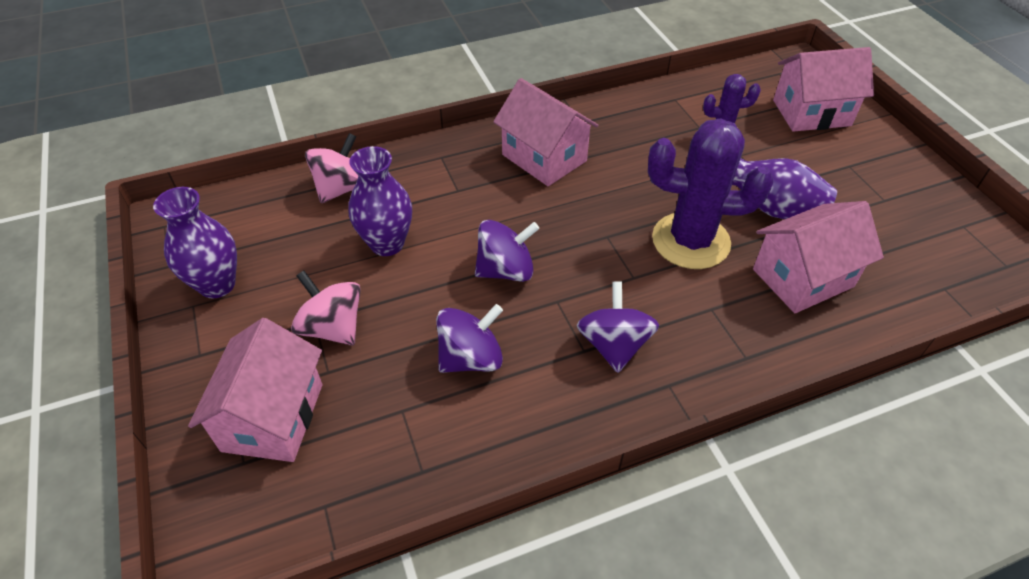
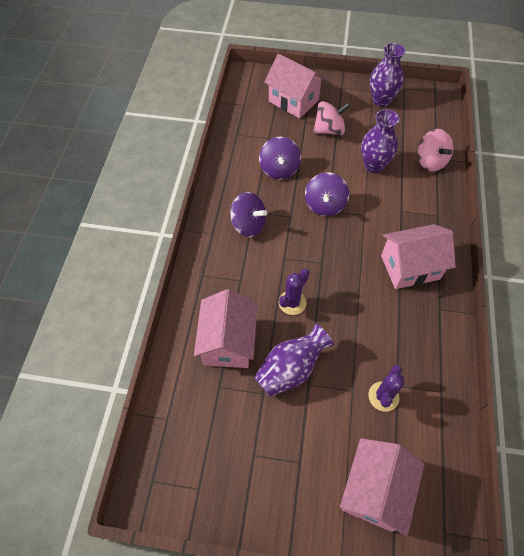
camera: 120 degrees right, 10 degrees up
purple cactus [648,118,773,269] -> purple cactus [279,268,309,315], size x0.53

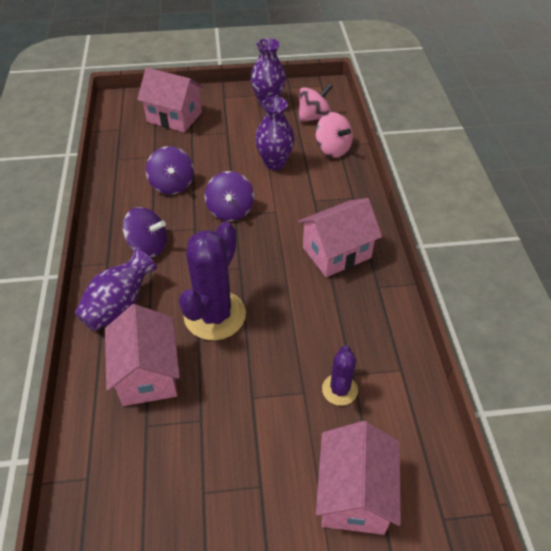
camera: 15 degrees left, 10 degrees down
purple vase [254,324,334,397] -> purple vase moved to [75,249,157,331]
purple cactus [279,268,309,315] -> purple cactus [179,222,246,340], size x1.90
pink spinning top [313,101,350,135] -> pink spinning top moved to [299,84,332,122]

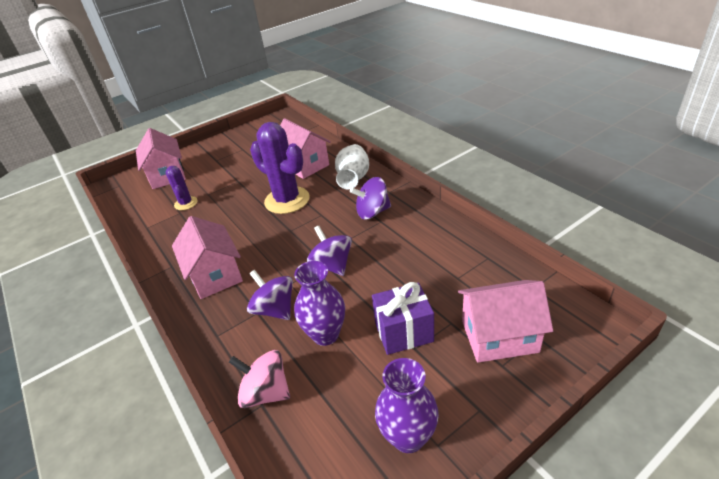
camera: 155 degrees right, 10 degrees down
purple vase [75,249,157,331] -> white vase [335,144,369,189]
purple spinning top [146,146,194,195] -> purple spinning top moved to [247,270,293,320]
purple cactus [179,222,246,340] -> purple cactus turned 45 degrees counterclockwise [250,122,310,214]
pink house [298,198,382,277] -> pink house turned 60 degrees counterclockwise [172,216,243,299]
pink spinning top [299,84,332,122] -> none
none -> purple gift [372,282,434,355]

